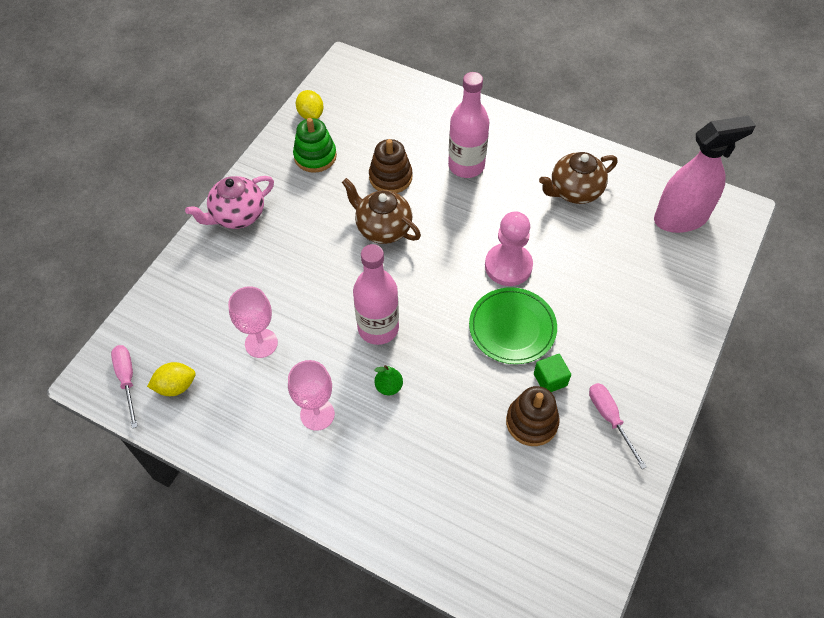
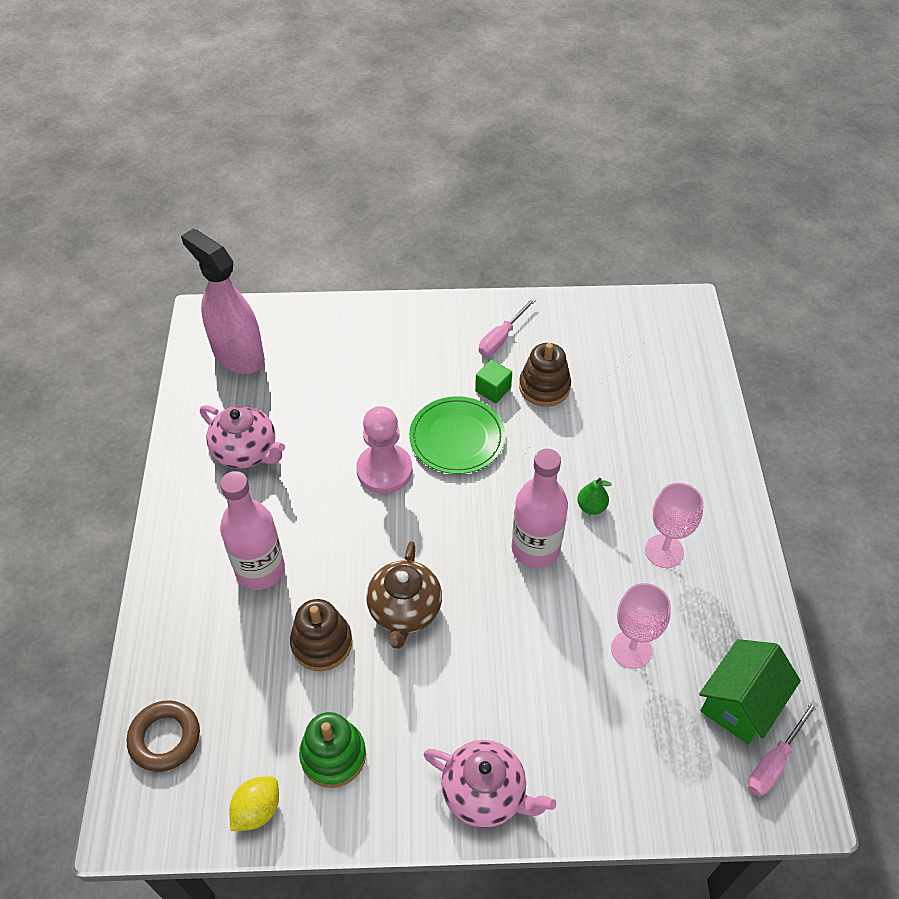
camera: 120 degrees left, 5 degrees down
yellow lemon [147,362,196,396] -> green house [699,639,801,745]
brown teapot [539,152,618,204] -> pink teapot [200,405,285,469]
none -> brown ring [127,700,200,772]

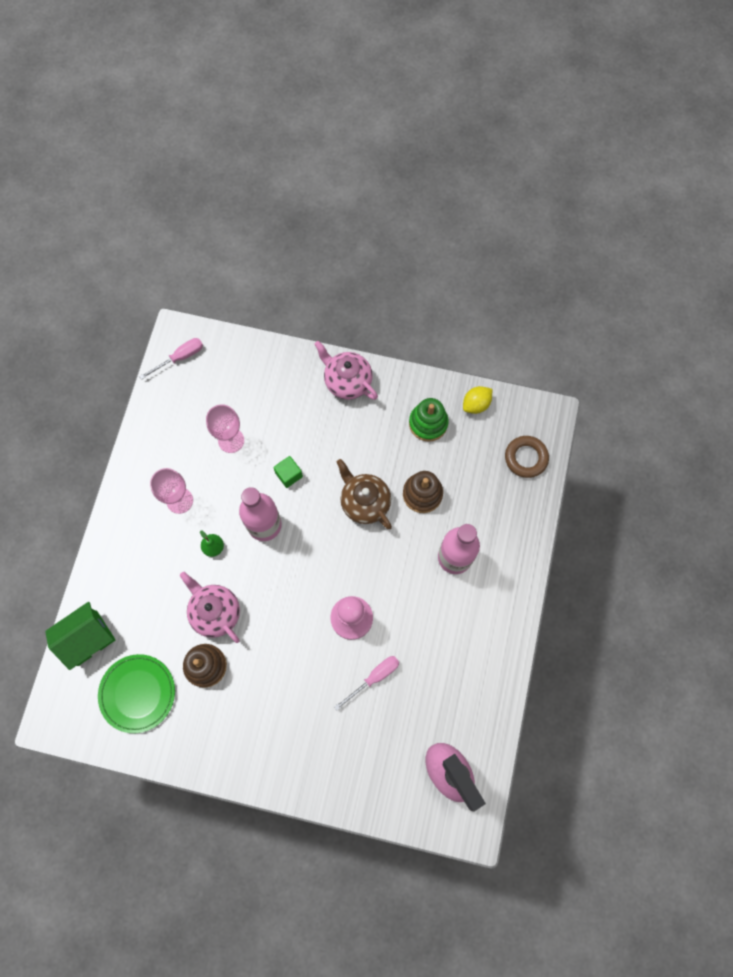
camera: 165 degrees left, 20 degrees up
pink teapot [200,405,285,469] -> pink teapot moved to [180,572,240,643]
brown teapot [366,541,442,649] -> brown teapot turned 60 degrees counterclockwise [336,459,392,529]
green plate [409,396,505,474] -> green plate moved to [98,654,175,733]
green cube [475,360,512,403] -> green cube moved to [273,456,303,488]
pink screwdriver [479,298,536,356] -> pink screwdriver moved to [334,656,399,710]
green house [699,639,801,745] -> green house moved to [45,602,115,670]

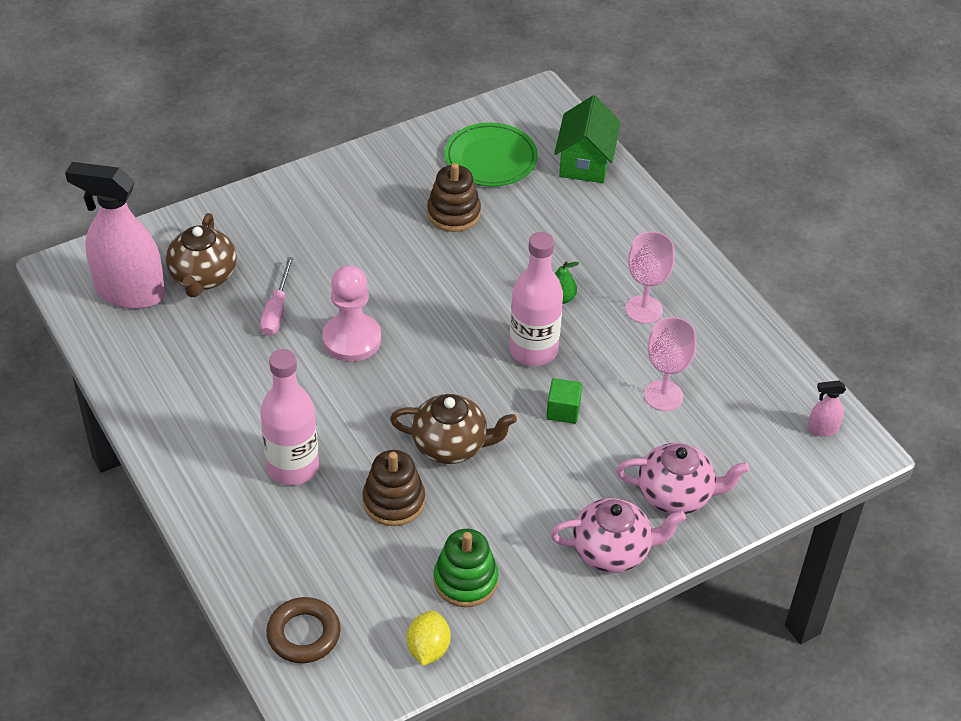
camera: 135 degrees right, 25 degrees down
pink screwdriver [139,338,203,380] -> pink spray bottle [807,380,846,437]
pink teapot [180,572,240,643] -> pink teapot moved to [616,443,749,514]
none -> brown teapot [166,213,237,297]

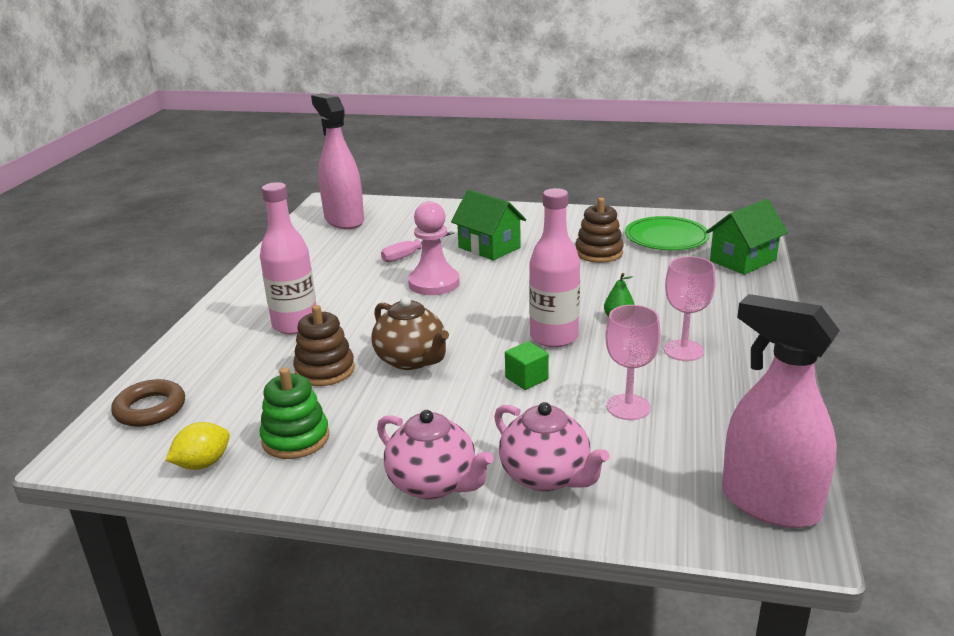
camera: 45 degrees right, 20 degrees down
brown teapot [166,213,237,297] -> none
pink spray bottle [807,380,846,437] -> pink spray bottle [722,294,840,528], size x2.43
none -> green house [451,190,526,261]

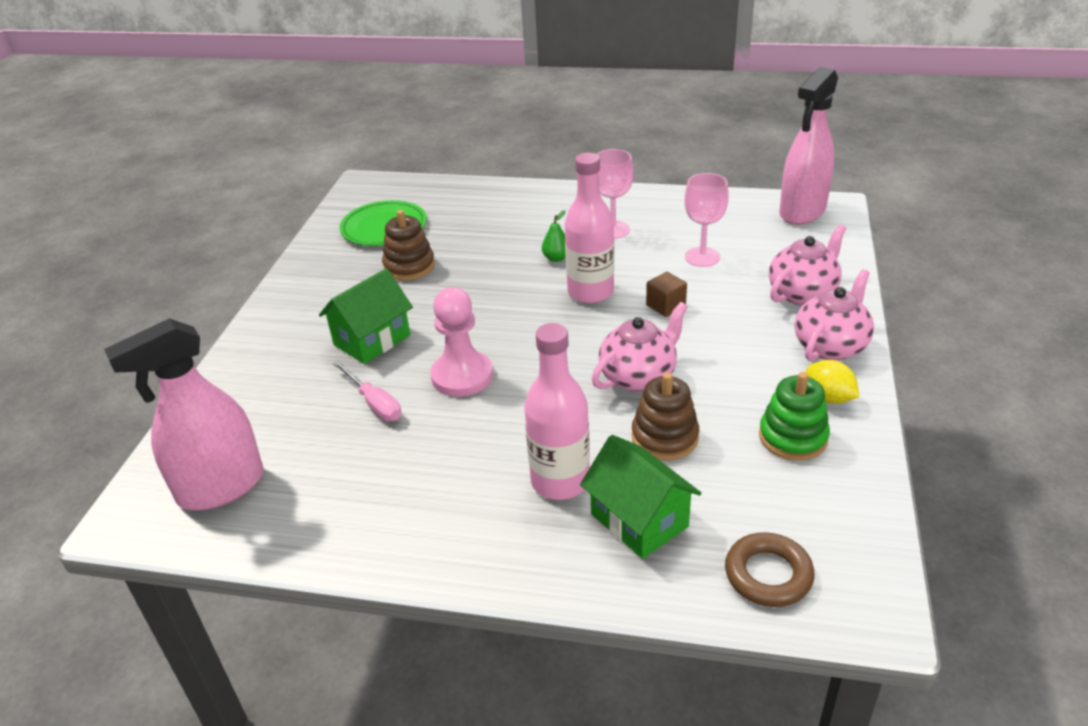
camera: 90 degrees left, 10 degrees up
yellow lemon [166,422,230,470] -> yellow lemon moved to [806,360,860,404]
brown teapot [372,296,449,370] -> pink teapot [592,302,688,392]
green cube [505,341,549,390] -> brown cube [646,272,687,317]
green house [706,199,788,275] -> green house moved to [580,435,701,559]

